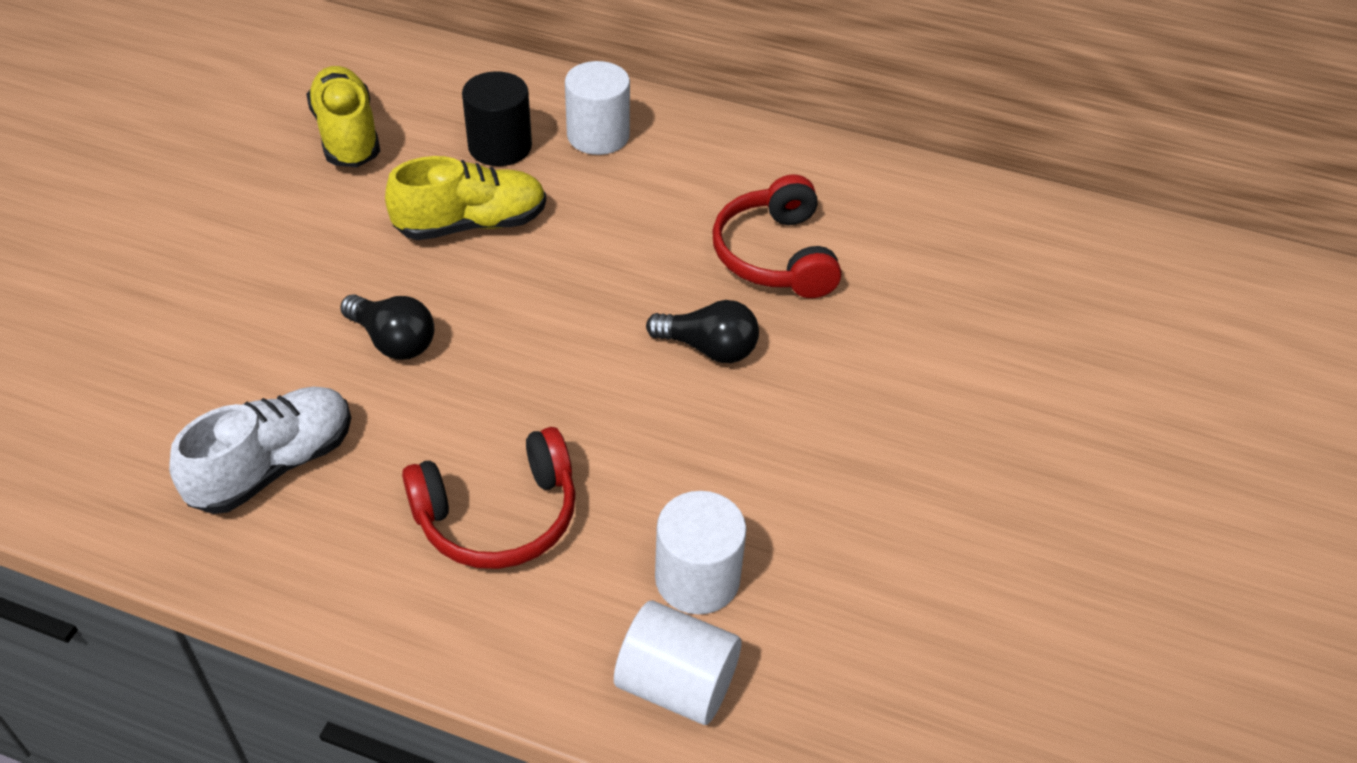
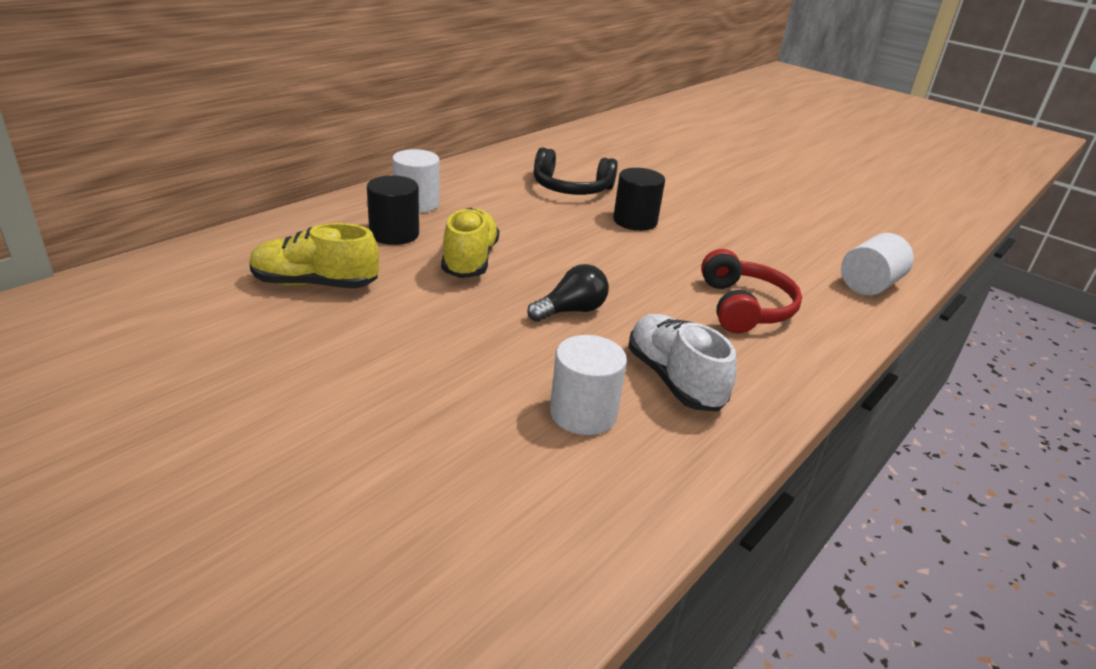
camera: 70 degrees left, 15 degrees down
black light bulb [646,300,759,363] -> black cylinder [613,168,665,231]
white cylinder [655,491,747,615] -> white cylinder moved to [550,335,627,435]
red headphones [712,175,841,298] -> black headphones [533,147,618,195]

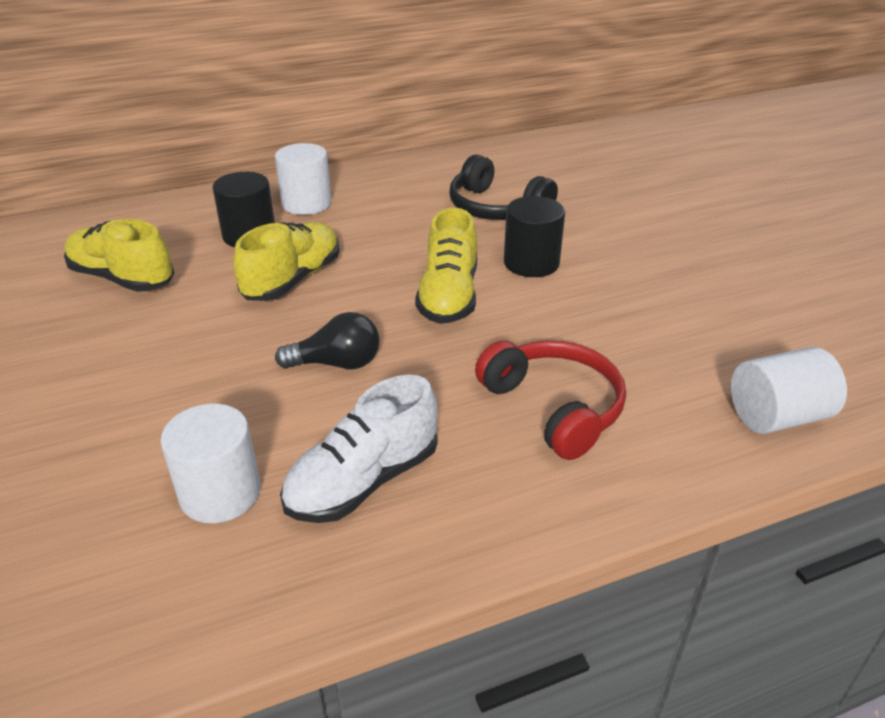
camera: 30 degrees right, 5 degrees up
white shoe [628,314,737,411] -> white shoe turned 135 degrees counterclockwise [280,375,438,523]
red headphones [701,249,802,333] -> red headphones turned 60 degrees counterclockwise [475,340,626,460]
none -> yellow shoe [415,208,477,324]

